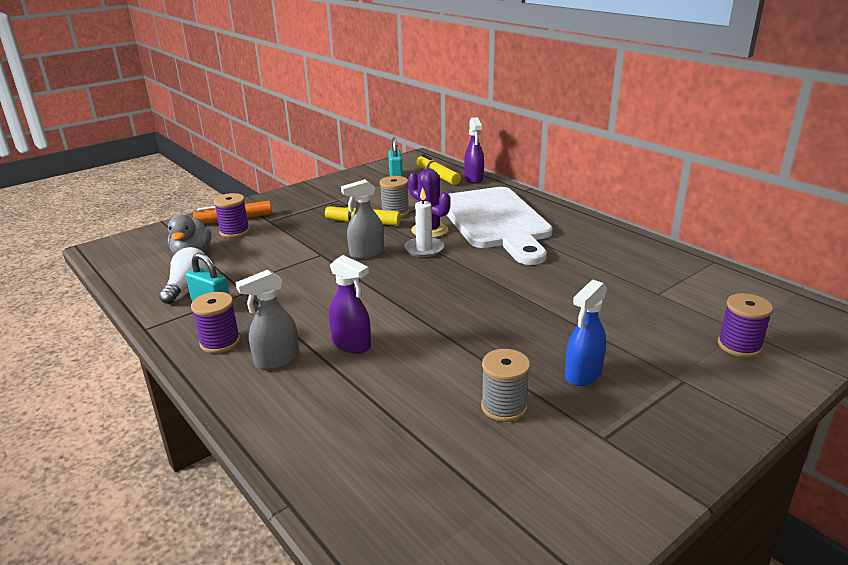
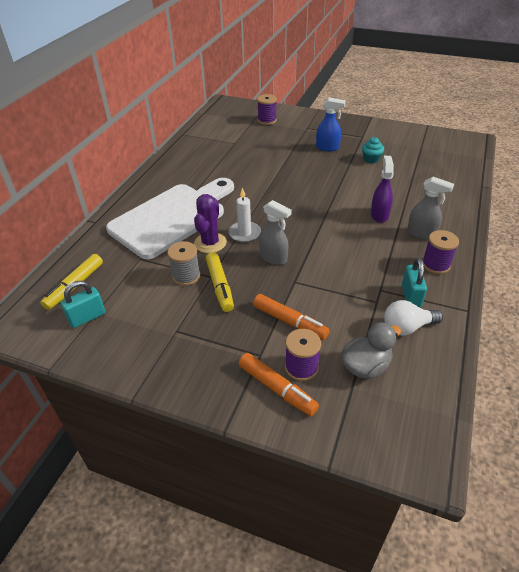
camera: 120 degrees left, 15 degrees up
purple spray bottle [464,117,484,184] -> none
grey spool [481,349,530,422] -> turquoise cupcake [362,137,384,163]
none -> orange marker [253,294,330,340]

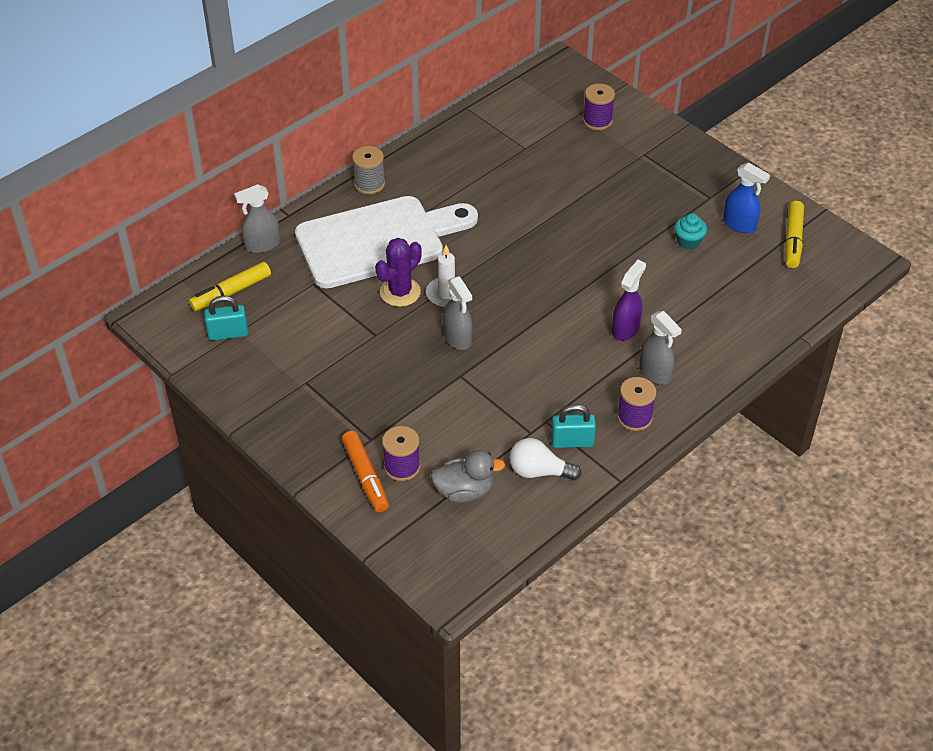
camera: 25 degrees right, 5 degrees up
grey spool [167,241,200,286] -> grey spool moved to [352,146,385,194]
yellow marker [206,252,234,312] -> yellow marker moved to [785,201,804,268]
orange marker [253,294,330,340] -> none
blue spray bottle [316,97,346,151] -> blue spray bottle moved to [723,162,770,233]
turquoise padlock [402,258,427,308] -> turquoise padlock turned 60 degrees clockwise [551,404,596,448]
none -> grey spray bottle [234,184,280,253]

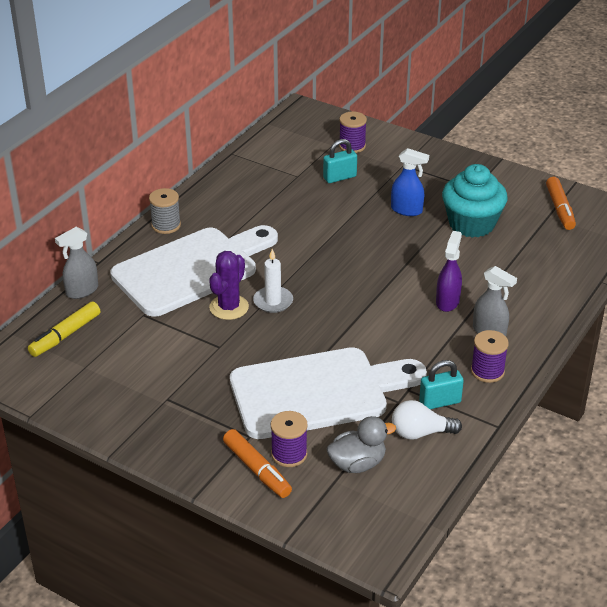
camera: 15 degrees left, 10 degrees down
turquoise padlock [204,295,248,341] -> turquoise padlock moved to [323,139,357,183]
grey spray bottle [443,276,473,350] -> none
turquoise cupcake [674,213,707,249] -> turquoise cupcake [442,164,507,238], size x2.15
blue spray bottle [723,162,770,233] -> blue spray bottle moved to [391,148,429,216]
yellow marker [785,201,804,268] -> orange marker [546,177,576,230]
none -> white cutting board [230,347,427,439]

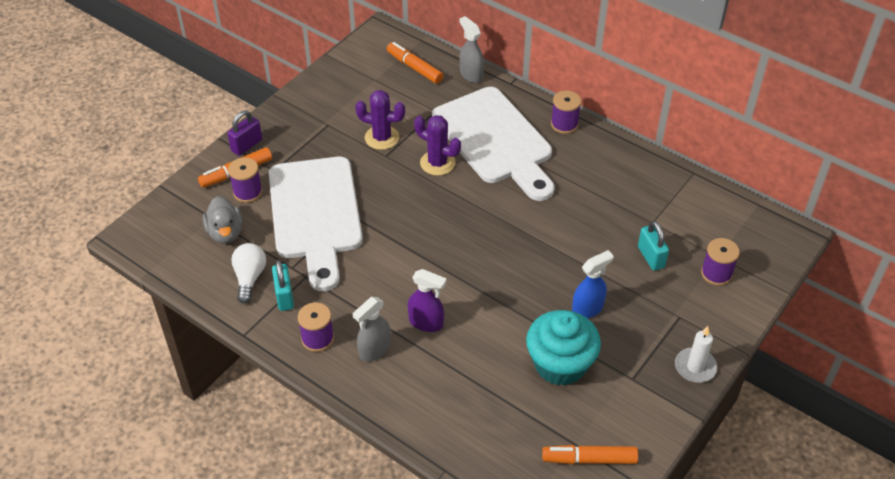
camera: 95 degrees right, 10 degrees up
yellow marker [28,301,100,357] -> orange marker [387,42,444,84]
grey spool [149,188,181,234] -> purple spool [551,91,581,134]
white candle [253,249,293,313] -> white candle moved to [675,326,718,383]
blue spray bottle [391,148,429,216] -> blue spray bottle turned 150 degrees counterclockwise [572,250,614,318]
none -> purple padlock [227,110,262,156]
none -> purple cactus [355,90,405,150]

